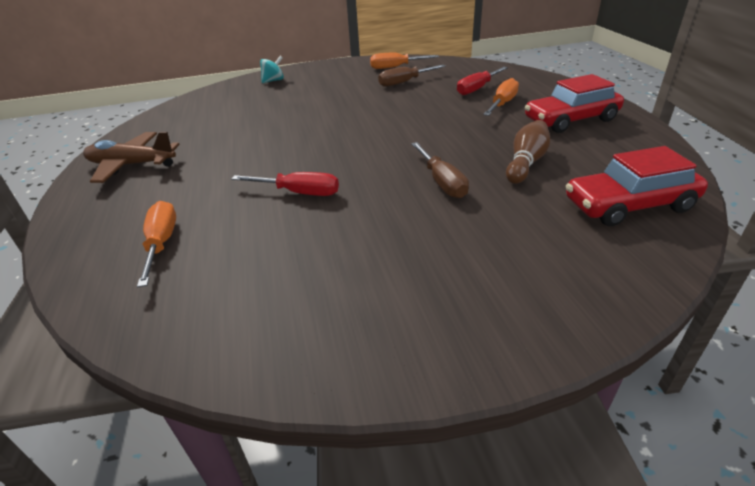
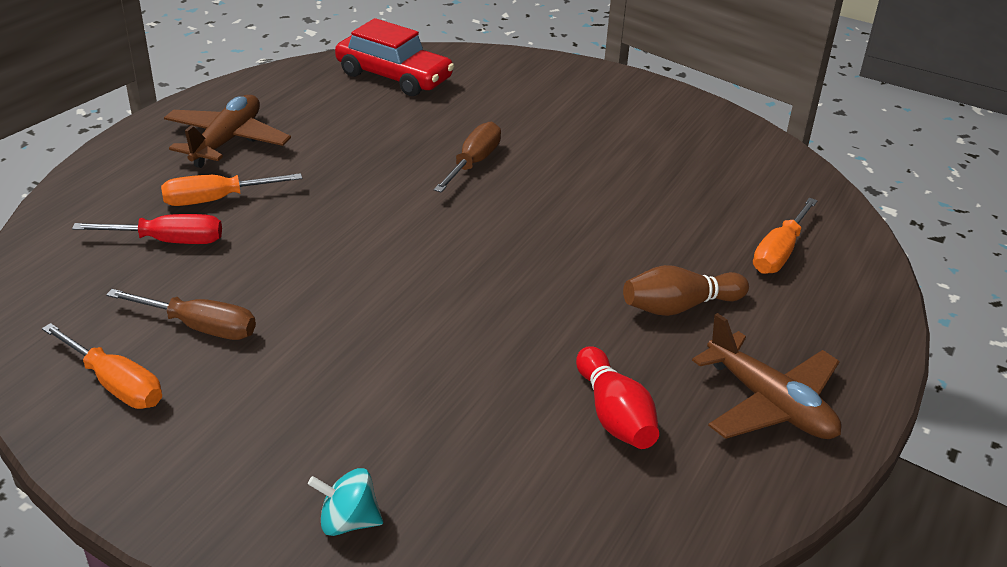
camera: 140 degrees left, 0 degrees up
red screwdriver [231,172,339,196] -> none
brown bowling pin [506,120,550,184] -> brown bowling pin moved to [623,265,749,316]
red car [525,74,624,133] -> brown plane [164,95,291,168]
none -> red bowling pin [576,346,659,449]

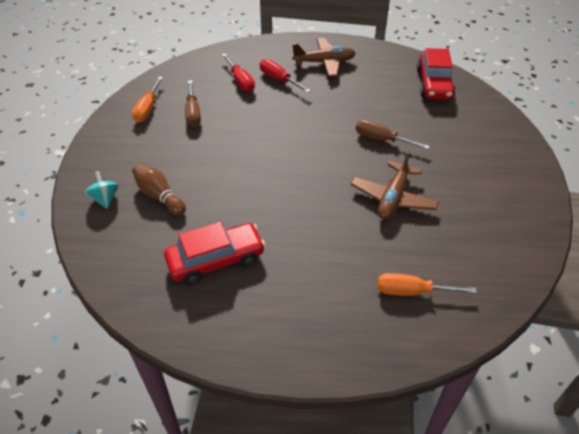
camera: 65 degrees right, 10 degrees up
orange screwdriver [161,173,302,206] -> red screwdriver [260,59,311,93]
brown screwdriver [434,122,501,193] -> brown screwdriver turned 150 degrees counterclockwise [355,120,430,149]
red bowling pin [576,346,659,449] -> red car [164,222,265,285]
brown bowling pin [623,265,749,316] -> brown bowling pin moved to [132,163,186,216]
brown plane [692,313,842,439] -> brown plane moved to [350,150,439,220]

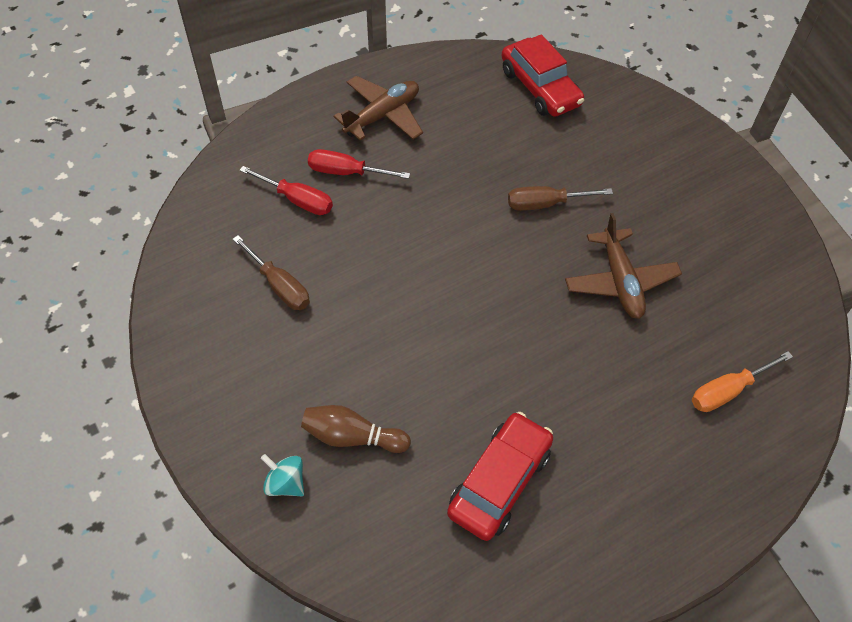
camera: 35 degrees left, 10 degrees up
orange screwdriver [132,77,163,122] -> none

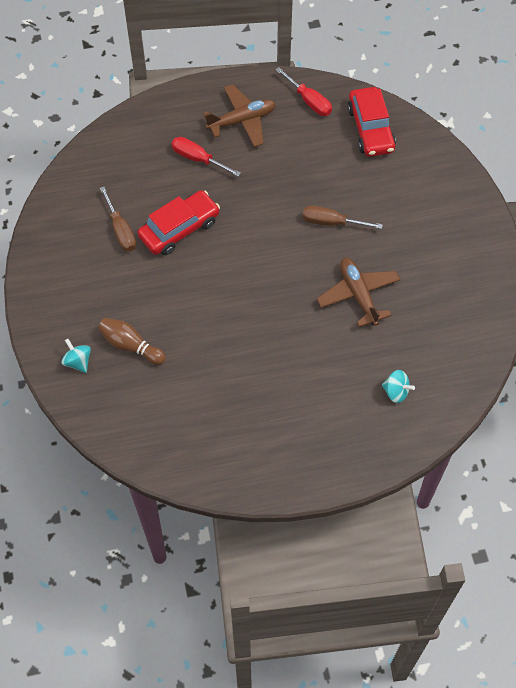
camera: 20 degrees right, 5 degrees up
red screwdriver [239,166,333,215] -> red screwdriver moved to [275,67,332,116]
red car [447,412,553,541] -> red car moved to [138,190,220,255]
brown plane [565,213,682,319] -> brown plane turned 150 degrees clockwise [317,258,401,327]
orange screwdriver [692,351,793,412] -> turquoise spinning top [382,370,415,403]

